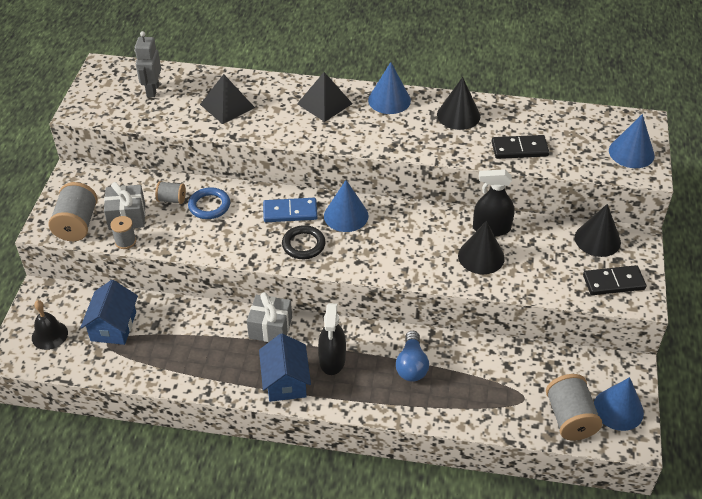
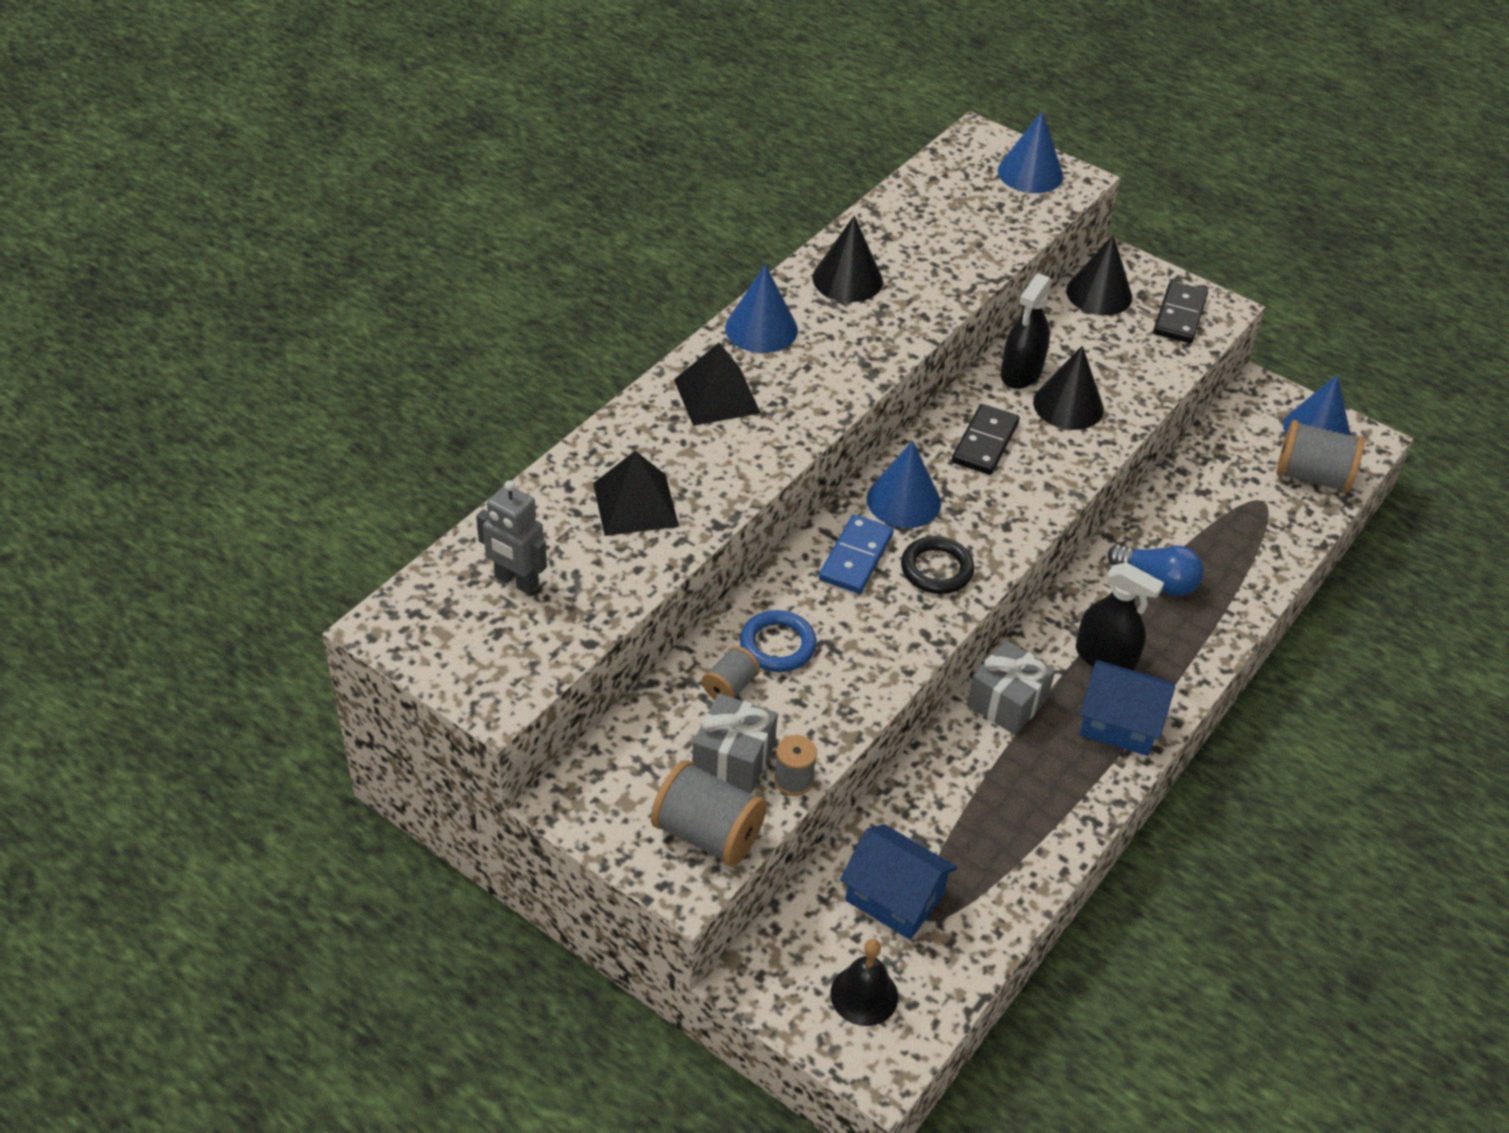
camera: 65 degrees left, 0 degrees up
black domino [492,135,549,159] -> black domino moved to [952,404,1020,475]

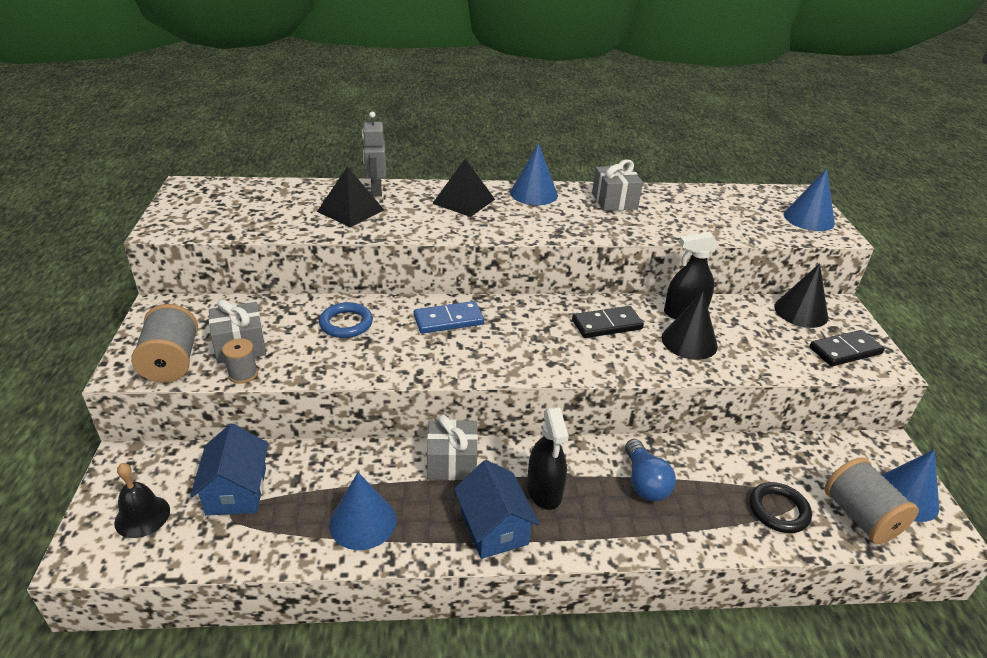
camera: 50 degrees right, 10 degrees down
grey robot [476,481,547,595] -> grey robot moved to [362,111,386,196]
grey spool [702,646,760,700] -> none
black cone [812,215,883,302] -> grey gift [592,159,643,211]
blue cone [867,441,941,528] -> blue cone moved to [329,473,396,550]
black ring [901,536,974,594] -> black ring moved to [749,482,812,533]

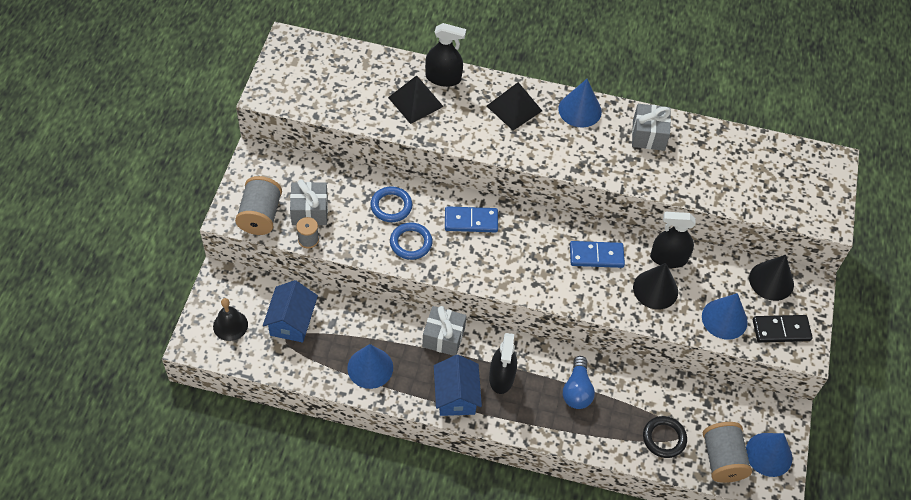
camera: 15 degrees right, 20 degrees up
grey robot [362,111,386,196] -> black spray bottle [425,23,466,87]
black domino [572,306,644,338] -> blue domino [570,241,625,268]
blue cone [784,169,835,231] -> blue cone moved to [702,293,748,340]
none -> blue ring [390,223,432,260]

